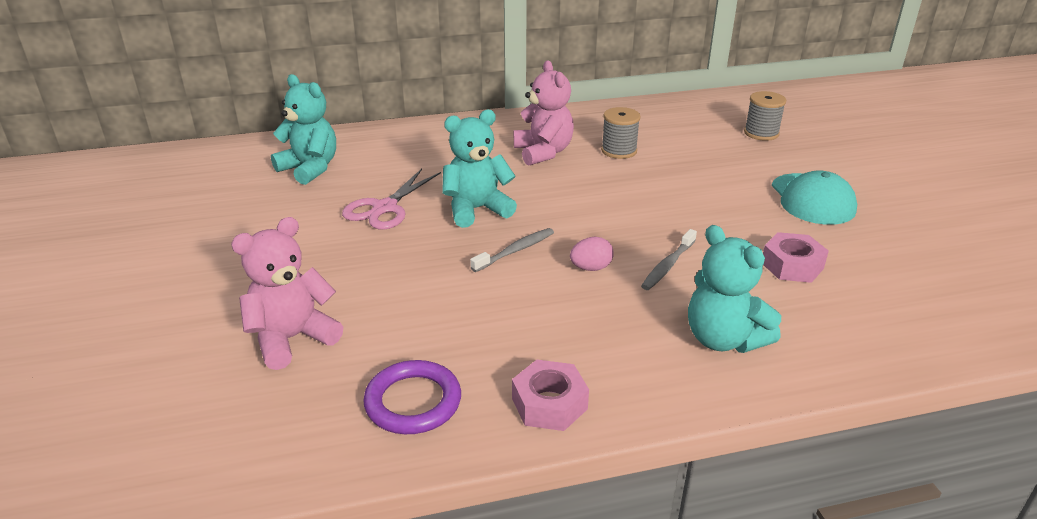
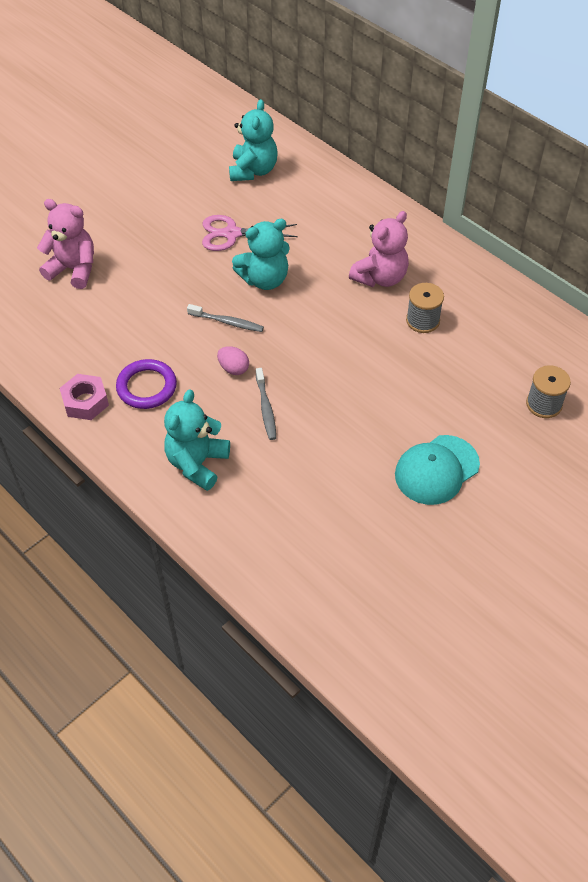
camera: 60 degrees right, 20 degrees up
purple ring [363,360,461,434] -> purple ring moved to [116,359,177,409]
turquoise teddy bear [442,109,517,228] -> turquoise teddy bear turned 120 degrees clockwise [232,219,290,290]
grey toothbrush [641,229,697,290] -> grey toothbrush turned 105 degrees counterclockwise [256,368,276,440]
pink nut [763,232,829,283] -> none

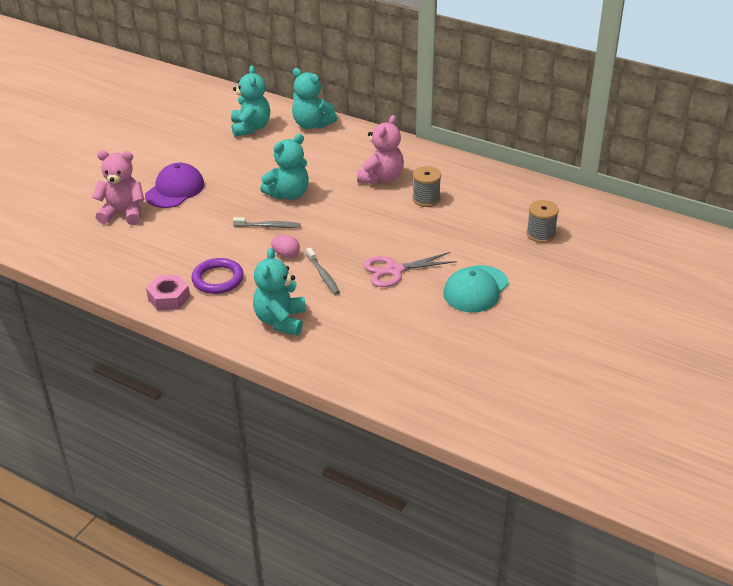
camera: 15 degrees left, 15 degrees down
pink scissors [202,215,298,251] -> pink scissors moved to [363,252,457,287]
none -> purple cap [145,163,204,208]
none -> turquoise teddy bear [292,68,338,129]

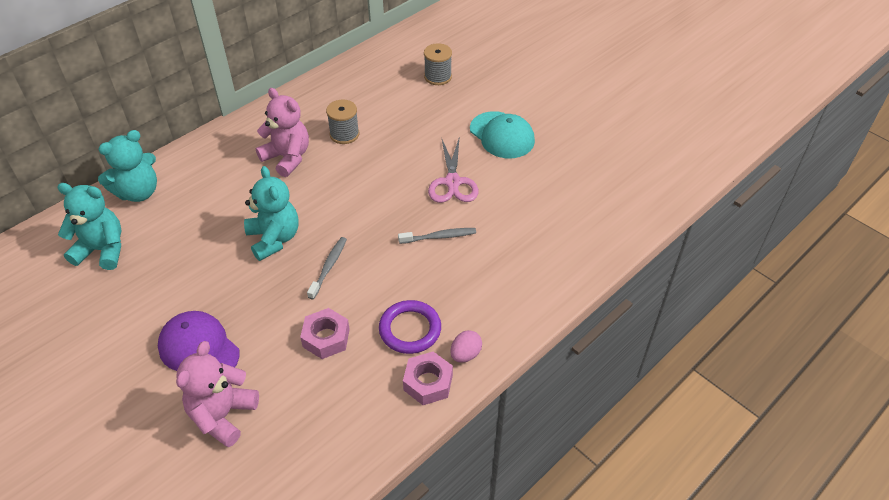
camera: 75 degrees left, 10 degrees up
turquoise teddy bear [253,248,306,336] -> none
pink egg [271,235,300,258] -> pink egg moved to [450,330,482,363]
none -> pink nut [300,308,350,359]

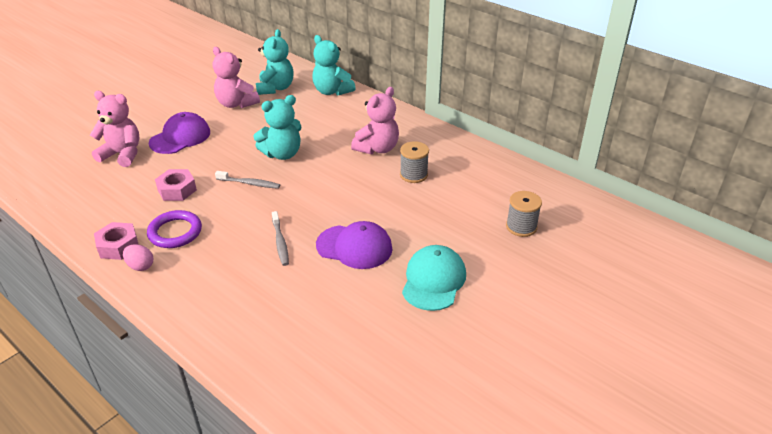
camera: 85 degrees right, 10 degrees down
pink scissors [428,139,478,203] -> purple cap [316,221,392,269]
turquoise cap [470,111,535,158] -> turquoise cap turned 150 degrees clockwise [402,245,466,311]
none -> pink teddy bear [213,47,260,108]

